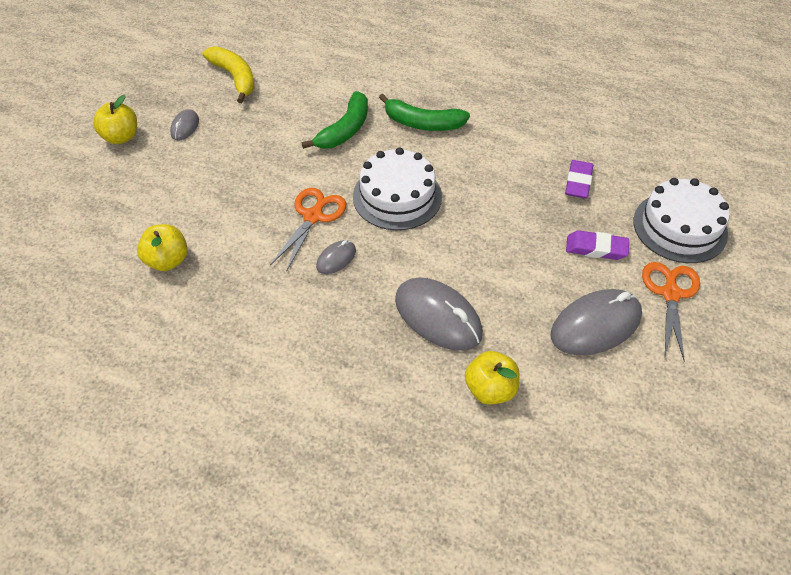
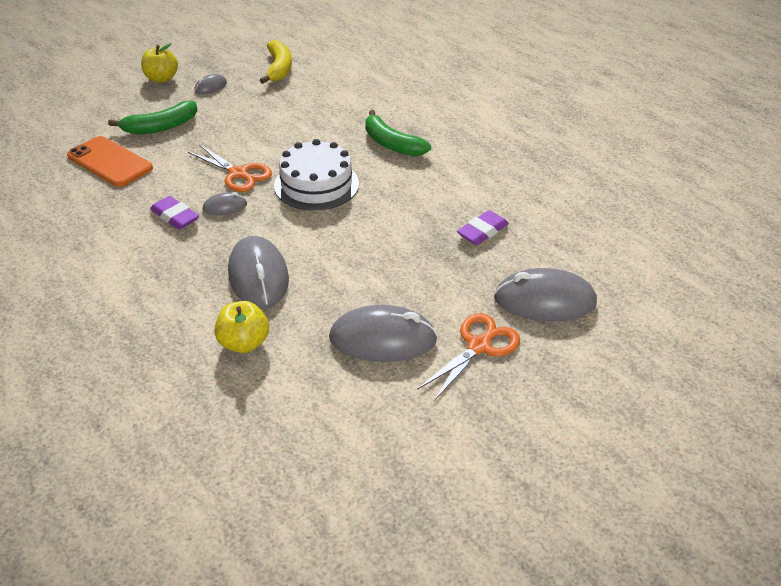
camera: 30 degrees right, 10 degrees down
yellow apple [137,224,188,271] -> orange phone [67,136,153,187]
orange scissors [270,188,346,272] -> orange scissors turned 75 degrees clockwise [188,144,272,192]
green banana [302,91,368,149] -> green banana moved to [108,101,197,134]
purple eraser [566,230,629,260] -> purple eraser moved to [150,196,199,229]
white cake [633,178,730,263] -> grey mouse [494,268,597,321]

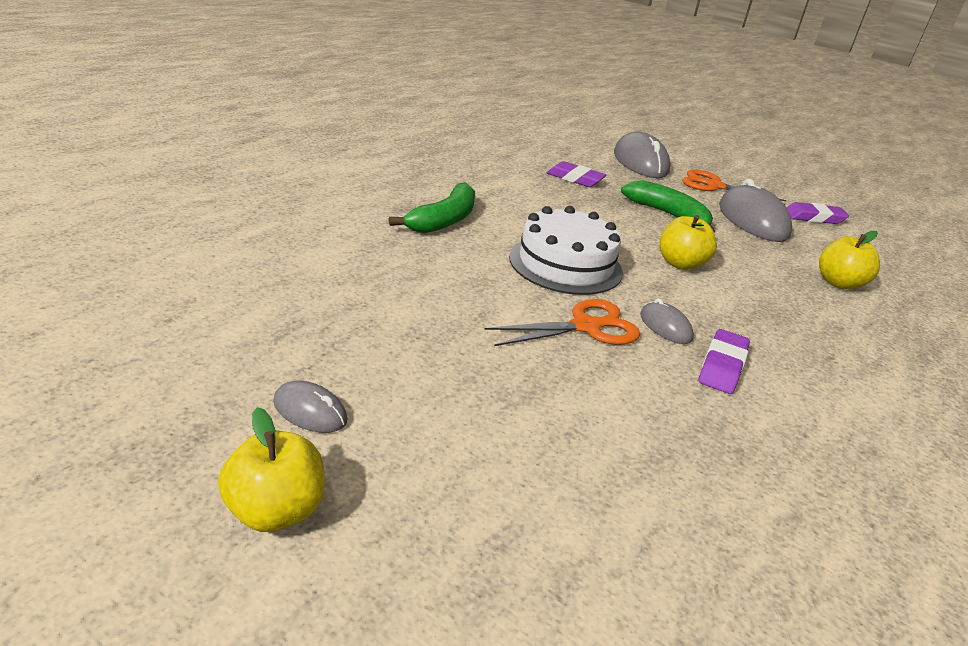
camera: 110 degrees left, 10 degrees down
orange phone [67,136,153,187] -> none
green banana [108,101,197,134] -> green banana moved to [621,180,715,232]
orange scissors [188,144,272,192] -> orange scissors turned 45 degrees clockwise [484,299,640,346]
grey mouse [228,236,289,308] -> none
yellow banana [260,40,292,84] -> none
none -> yellow apple [660,215,717,270]
none -> purple eraser [786,202,849,224]

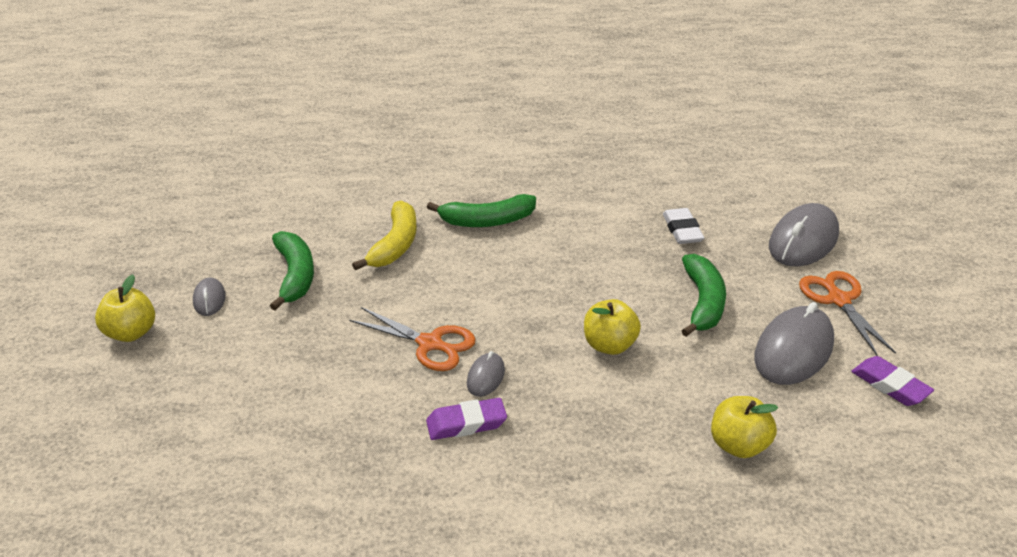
camera: 55 degrees right, 5 degrees up
white cake [509,206,623,295] -> none
purple eraser [547,161,607,187] -> white eraser [663,208,704,244]
none -> green banana [270,231,314,311]
none -> yellow banana [352,201,417,270]

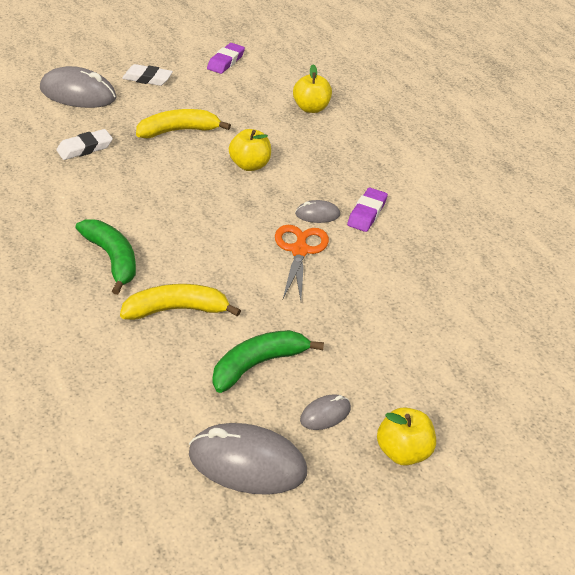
camera: 115 degrees left, 5 degrees up
purple eraser [426,398,507,440] -> purple eraser turned 60 degrees clockwise [347,188,388,232]
green banana [682,254,726,337] -> yellow banana [136,109,231,138]
grey mouse [754,302,834,385] -> grey mouse moved to [189,423,307,495]
orange scissors [799,271,896,356] -> white eraser [122,64,173,86]

